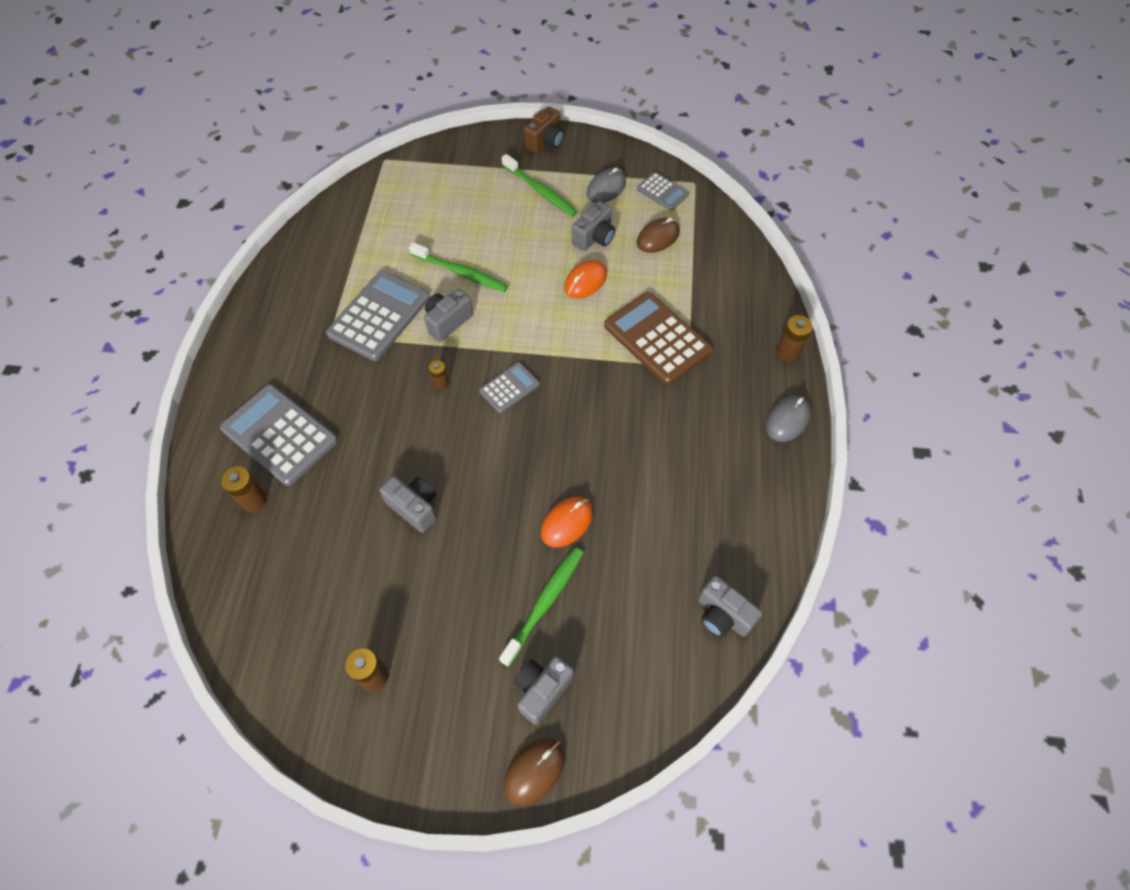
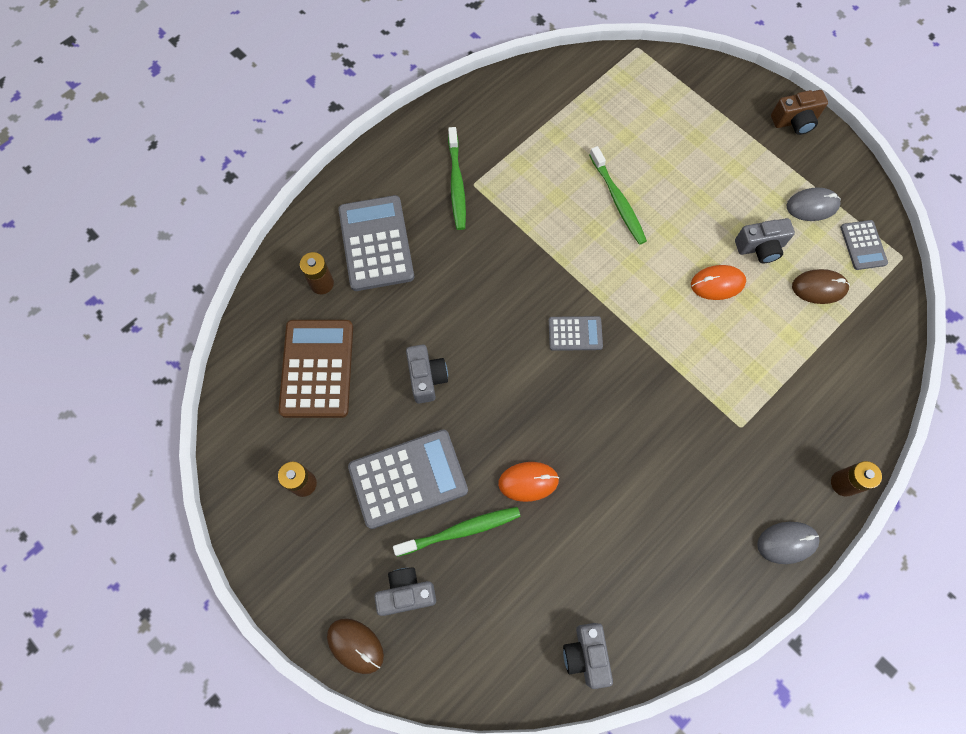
camera: 40 degrees right, 10 degrees up
grey calculator [326,270,430,361] -> grey calculator moved to [348,429,468,529]
grey camera [424,289,473,342] -> none
brown battery [429,360,449,390] -> none
green toothbrush [502,154,578,217] -> green toothbrush moved to [448,127,466,230]
brown mouse [504,738,565,806] -> brown mouse turned 45 degrees clockwise [327,618,384,674]
brown calculator [604,292,712,385] -> brown calculator moved to [279,320,353,418]

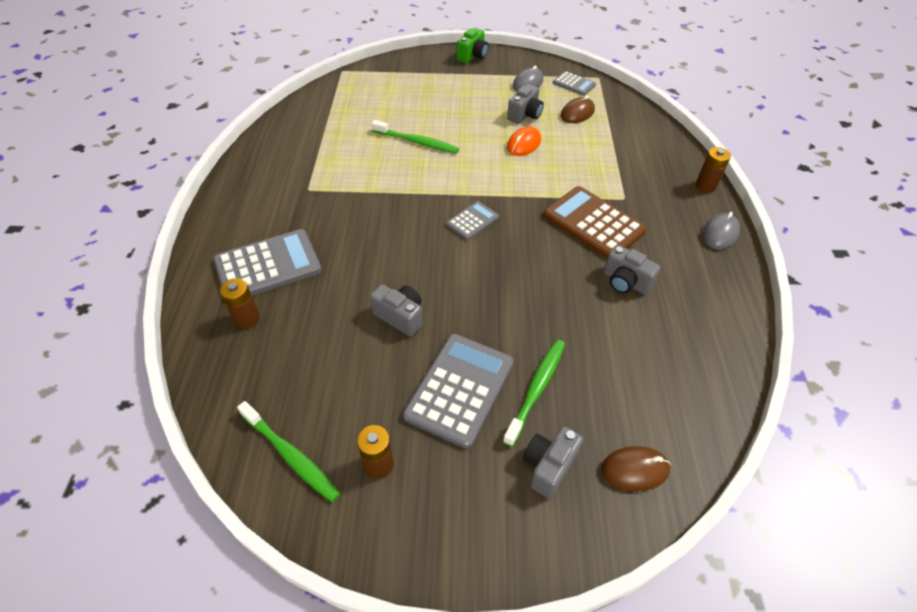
camera: 45 degrees left, 20 degrees down
brown calculator [279,320,353,418] -> brown calculator moved to [543,186,647,259]
brown mouse [327,618,384,674] -> brown mouse moved to [601,446,671,491]
grey calculator [338,195,414,291] -> grey calculator turned 120 degrees clockwise [213,229,322,296]
green toothbrush [448,127,466,230] -> green toothbrush moved to [237,401,341,502]
orange mouse [498,462,559,502] -> none
grey camera [563,623,613,689] -> grey camera moved to [604,245,660,294]
brown camera [771,90,828,135] -> green camera [457,28,489,63]

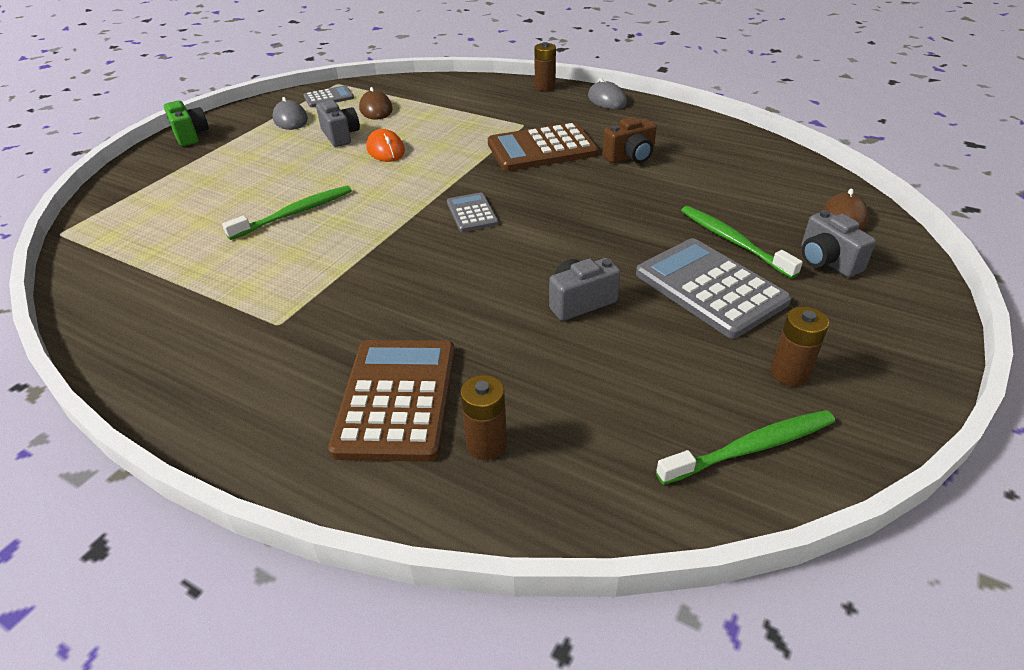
camera: 60 degrees left, 10 degrees down
grey calculator [213,229,322,296] -> brown calculator [328,340,455,462]
grey camera [604,245,660,294] -> brown camera [602,117,657,163]

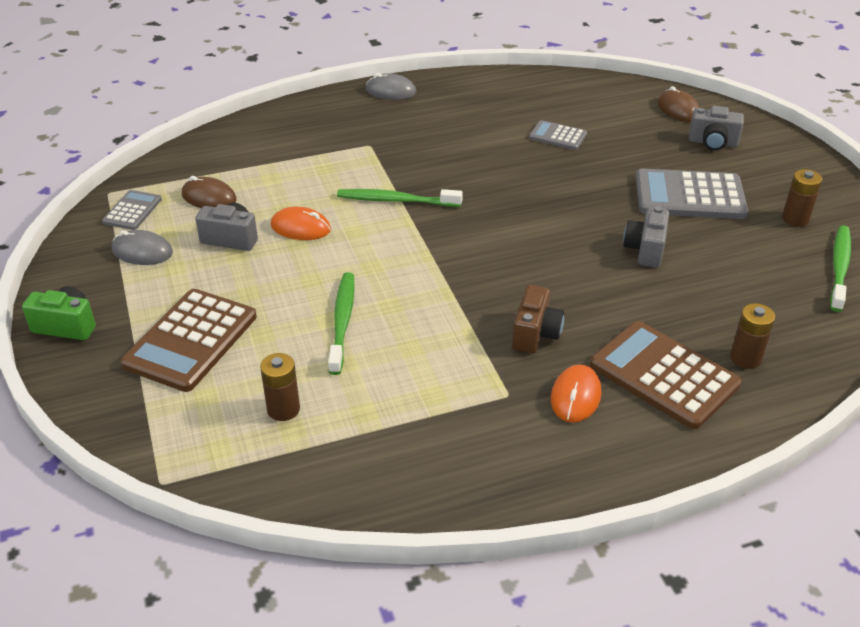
camera: 50 degrees left, 0 degrees up
grey calculator [447,192,499,232] -> grey calculator moved to [529,120,587,150]
brown calculator [488,122,598,171] -> brown calculator moved to [120,289,257,392]
brown battery [535,42,556,91] -> brown battery moved to [260,353,300,421]
brown camera [602,117,657,163] -> brown camera moved to [512,285,564,353]
green toothbrush [681,206,803,279] -> green toothbrush moved to [337,189,463,207]
none -> orange mouse [551,365,601,423]

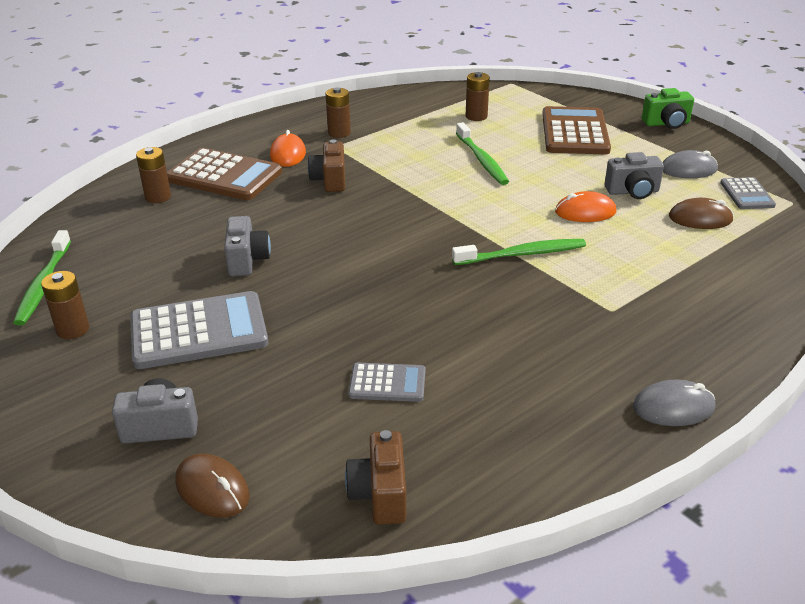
camera: 160 degrees right, 5 degrees down
none -> brown battery [325,87,351,138]
none -> brown camera [345,430,406,525]

